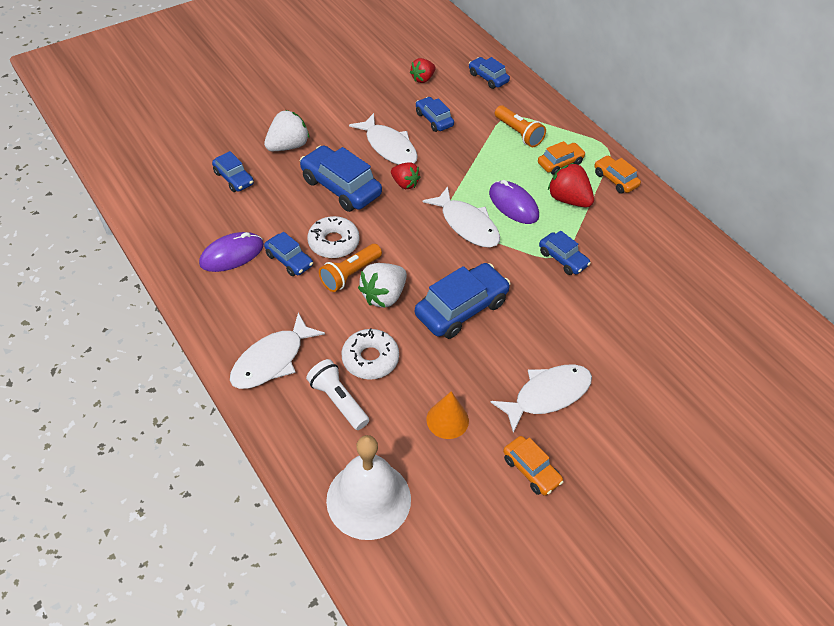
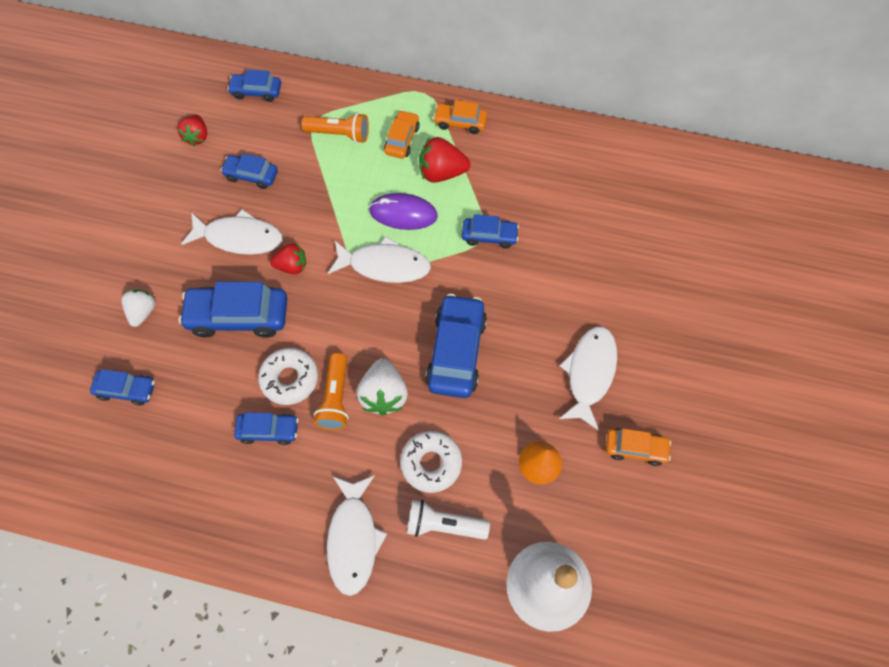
camera: 40 degrees left, 15 degrees up
purple mouse [199,232,264,272] -> none
white strawberry [264,110,310,151] -> white strawberry [121,290,155,327], size x0.66

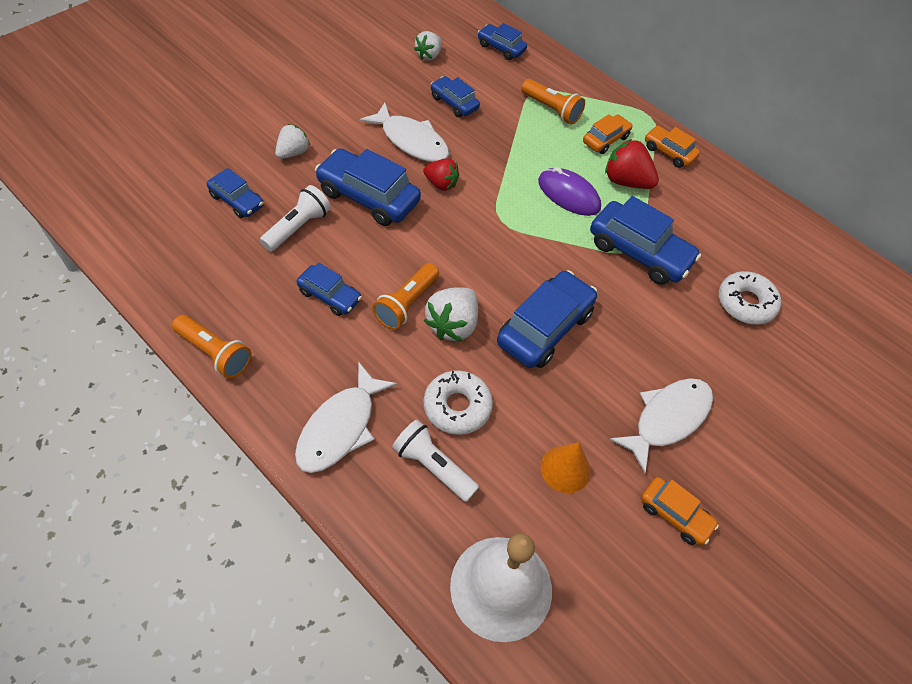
camera: 25 degrees right, 10 degrees down
red strawberry [177,115,207,146] -> white strawberry [414,31,442,61]
white donut [258,348,318,405] -> white donut moved to [719,271,781,325]
white fish [328,236,431,283] -> none
blue car [462,214,519,248] -> blue car [590,196,701,285], size x1.75
none -> orange flashlight [172,315,251,379]
none -> white flashlight [260,185,331,252]

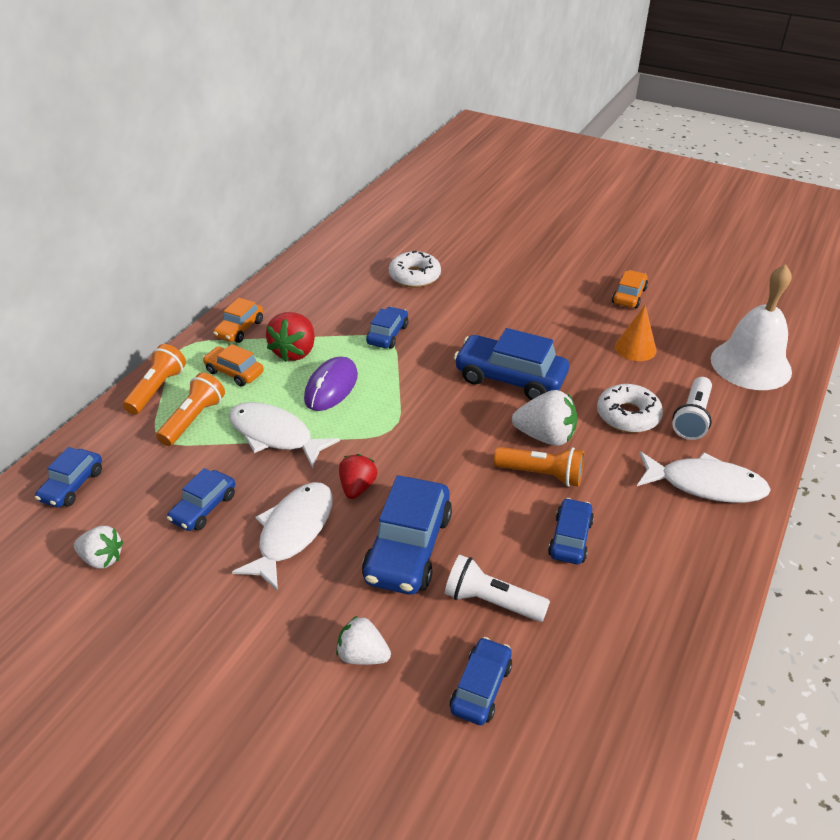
camera: 100 degrees left, 15 degrees down
orange flashlight [172,315,251,379] -> orange flashlight moved to [123,344,186,415]
blue car [590,196,701,285] -> blue car [366,307,409,349], size x0.57
white fish [609,378,713,473] -> white fish moved to [229,402,340,468]

